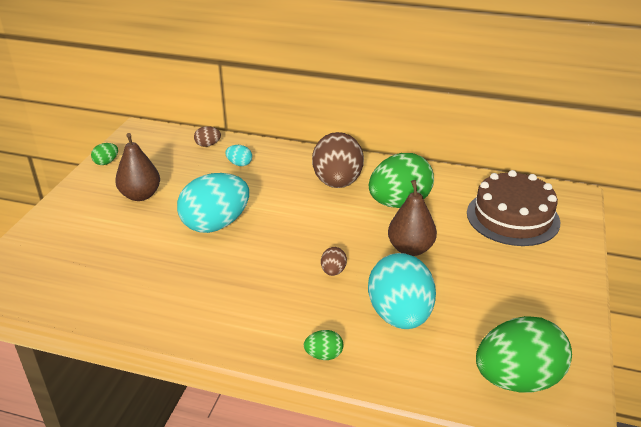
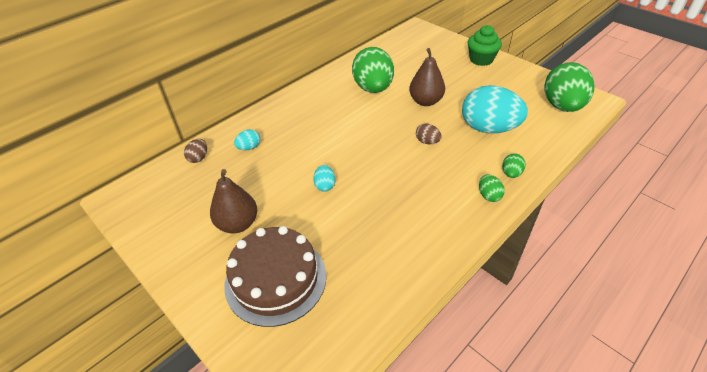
camera: 60 degrees left, 10 degrees up
green egg [91,143,118,165] -> green egg moved to [479,174,504,202]
turquoise egg [177,173,249,233] -> turquoise egg [313,165,336,192], size x0.43
brown egg [312,132,364,188] -> none
brown cake [467,170,560,246] -> brown cake moved to [224,226,326,327]
none -> green cupcake [468,25,502,66]

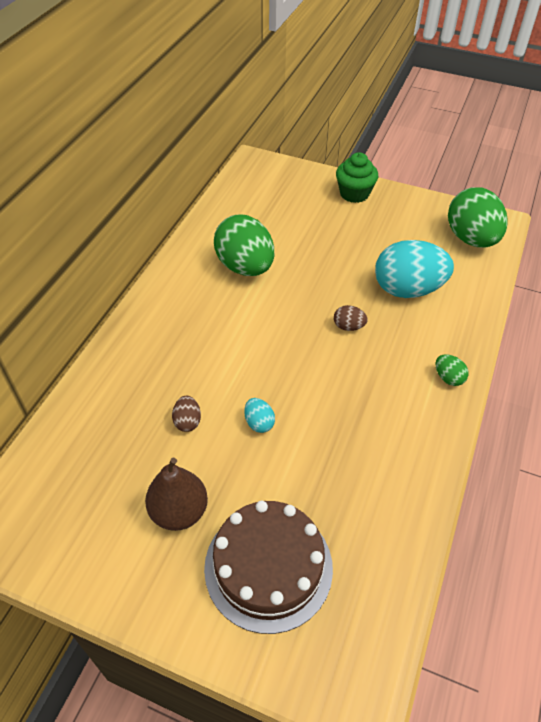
camera: 25 degrees left, 5 degrees up
brown egg [184,139,207,163] -> brown egg moved to [172,396,201,432]
turquoise egg [234,129,260,150] -> none
brown pear [409,48,445,106] -> none
green egg [502,153,526,178] -> none

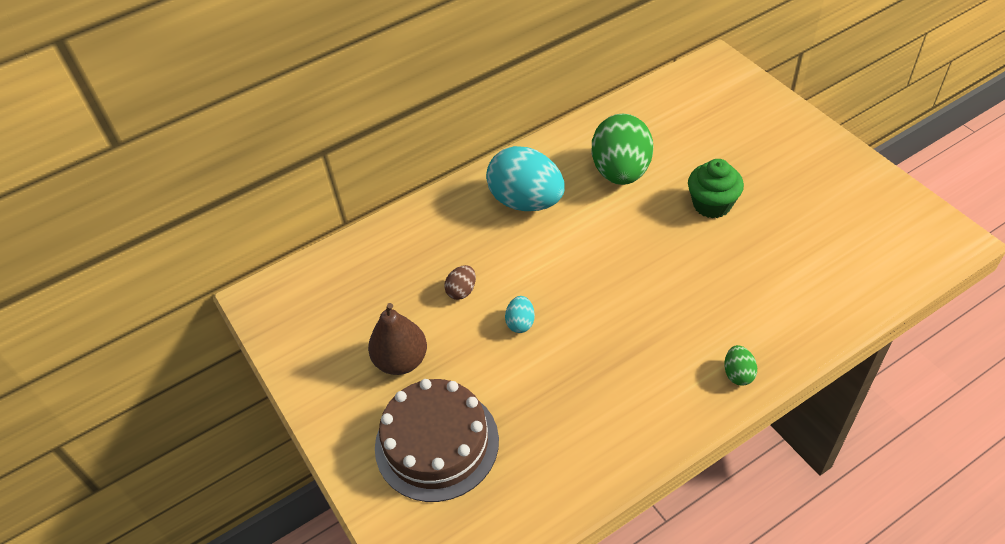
camera: 40 degrees right, 0 degrees up
brown egg [334,305,368,331] -> none
green cupcake [336,152,378,203] -> green cupcake moved to [688,159,744,219]
turquoise egg [375,240,454,298] -> turquoise egg moved to [486,146,565,211]
green egg [448,187,508,248] -> none

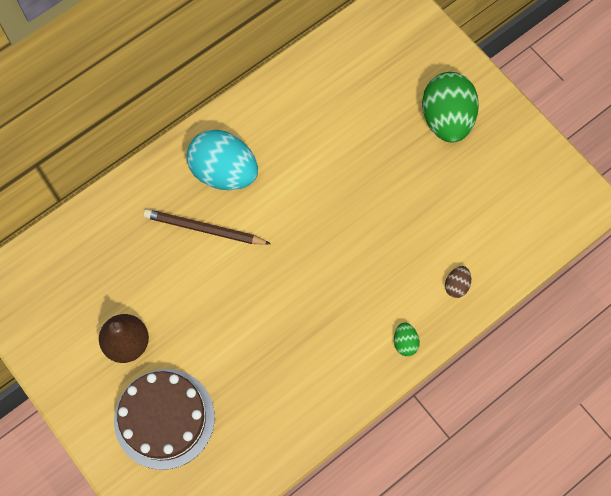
camera: 10 degrees left, 20 degrees up
brown egg [444,265,476,300] -> brown egg moved to [445,266,471,298]
turquoise egg [505,296,535,333] -> none
green egg [592,113,653,185] -> green egg moved to [422,72,479,143]
green cupcake [688,159,744,219] -> none
none -> brown pencil [143,209,271,245]

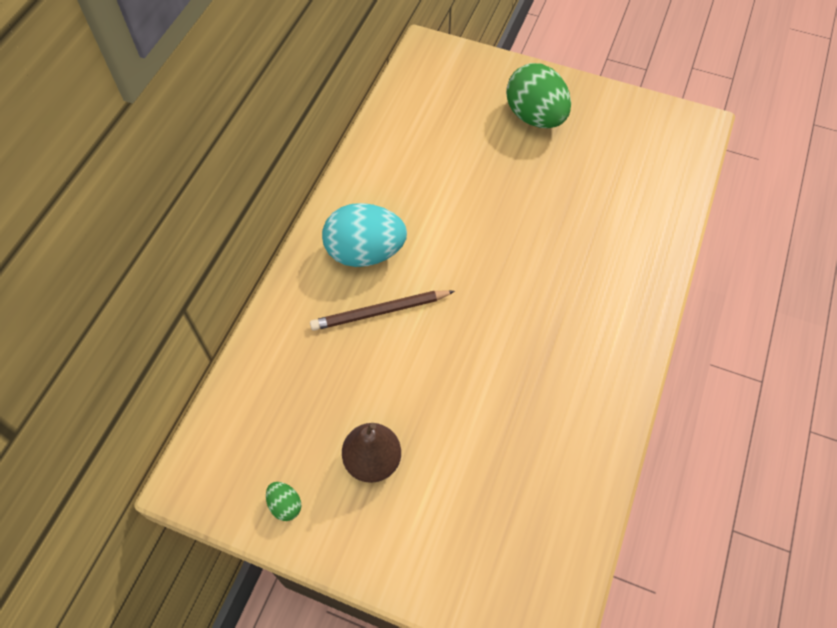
camera: 30 degrees left, 10 degrees down
brown cake [114,369,215,470] -> none
green egg [394,323,420,356] -> green egg moved to [266,482,301,521]
brown egg [445,266,471,298] -> none

